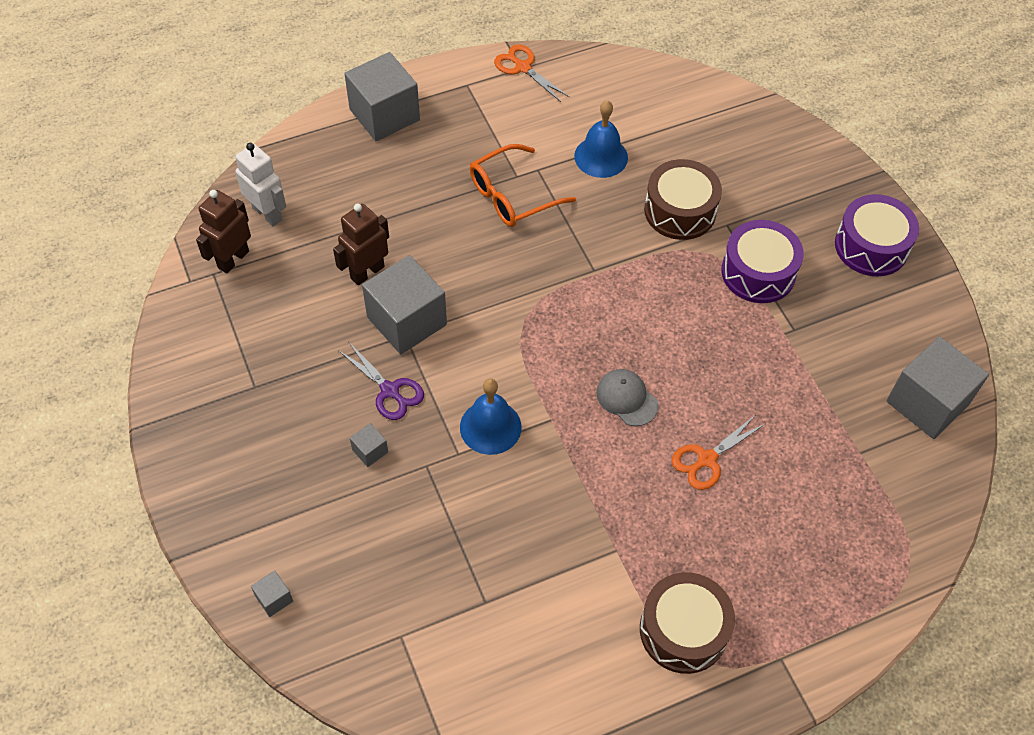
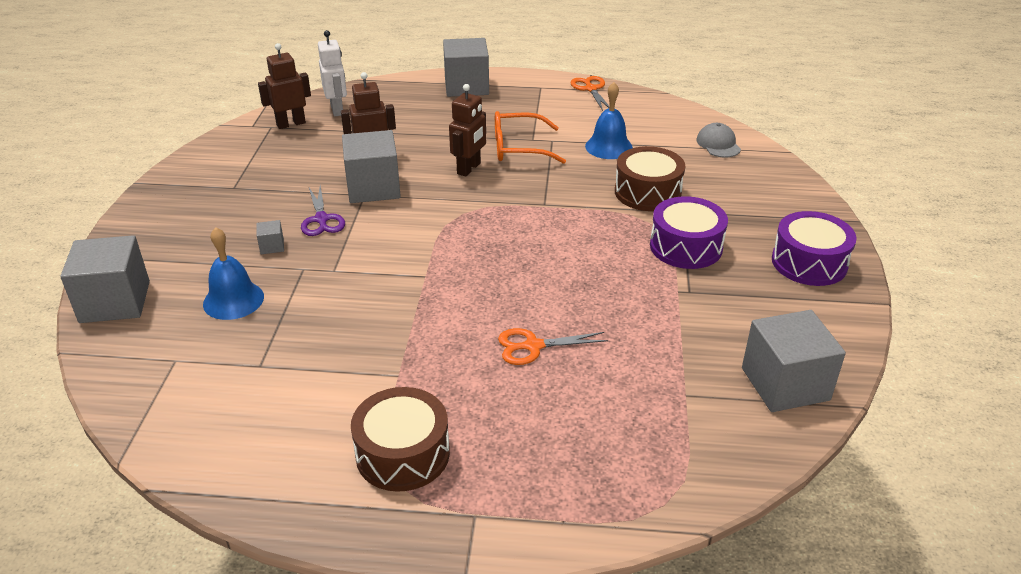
camera: 30 degrees right, 20 degrees down
grey cube [251,570,293,617] -> grey cube [60,235,150,323], size x2.36
blue bell [460,379,522,455] -> blue bell moved to [203,227,264,320]
grey cap [596,369,659,426] -> grey cap moved to [697,123,741,158]
none -> brown robot [449,84,486,176]

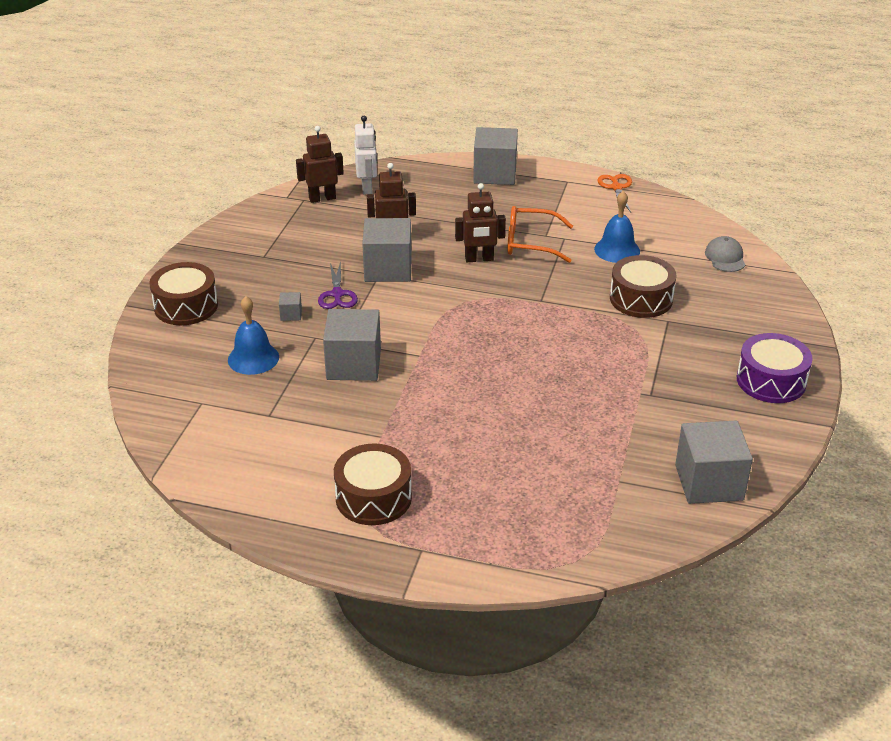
camera: 10 degrees right, 0 degrees up
grey cube [60,235,150,323] -> grey cube moved to [323,309,381,381]
brown robot [449,84,486,176] -> brown robot turned 45 degrees clockwise [455,183,506,262]
orange scissors [498,328,608,365] -> none
purple drum [650,196,728,269] -> none
none -> brown drum [149,262,218,325]

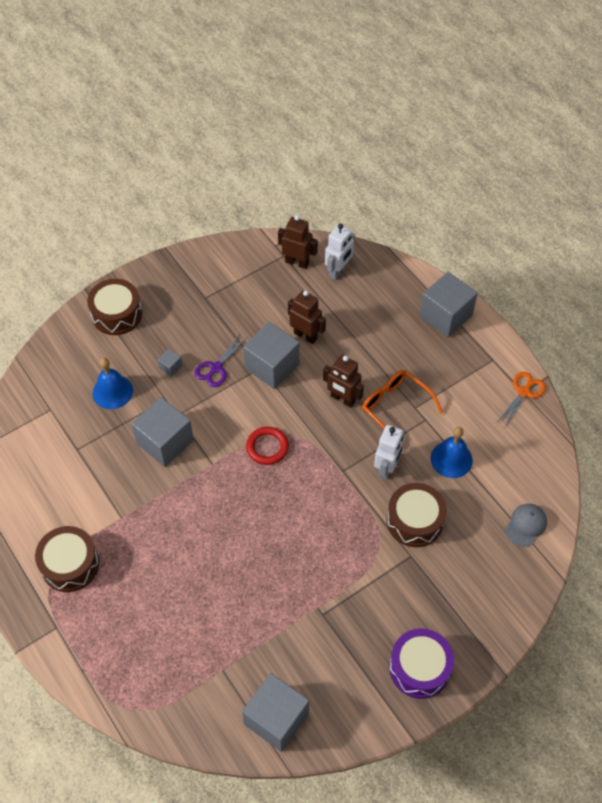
camera: 40 degrees right, 20 degrees up
none -> red ring [246,427,289,465]
none -> white robot [374,425,404,479]

